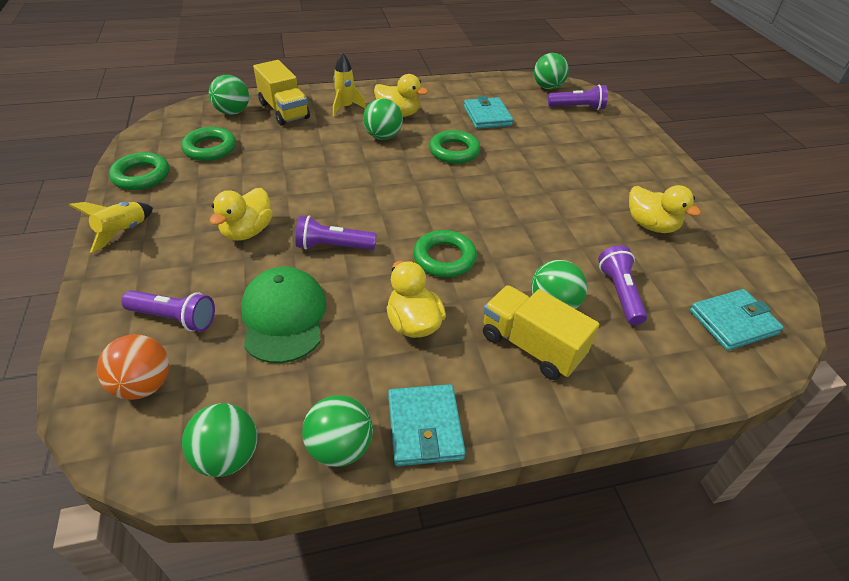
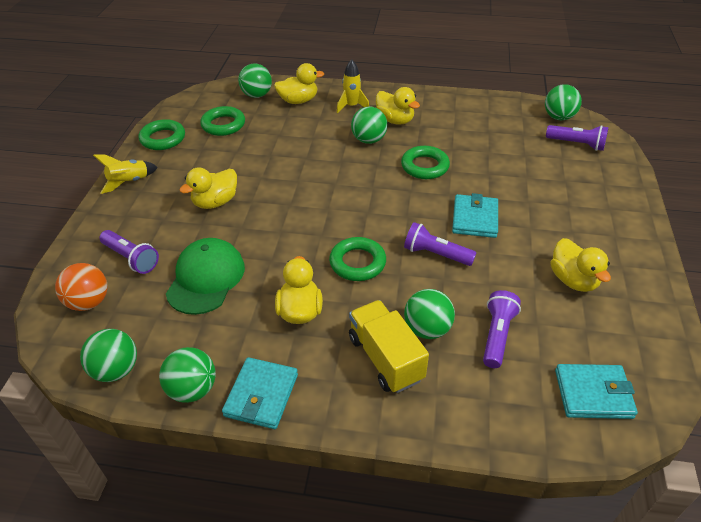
camera: 25 degrees right, 0 degrees up
yellow truck [253,60,310,126] -> yellow duck [274,63,325,104]
purple flashlight [295,216,377,250] -> purple flashlight moved to [404,222,476,266]
turquoise wallet [464,96,513,129] -> turquoise wallet moved to [452,193,498,238]

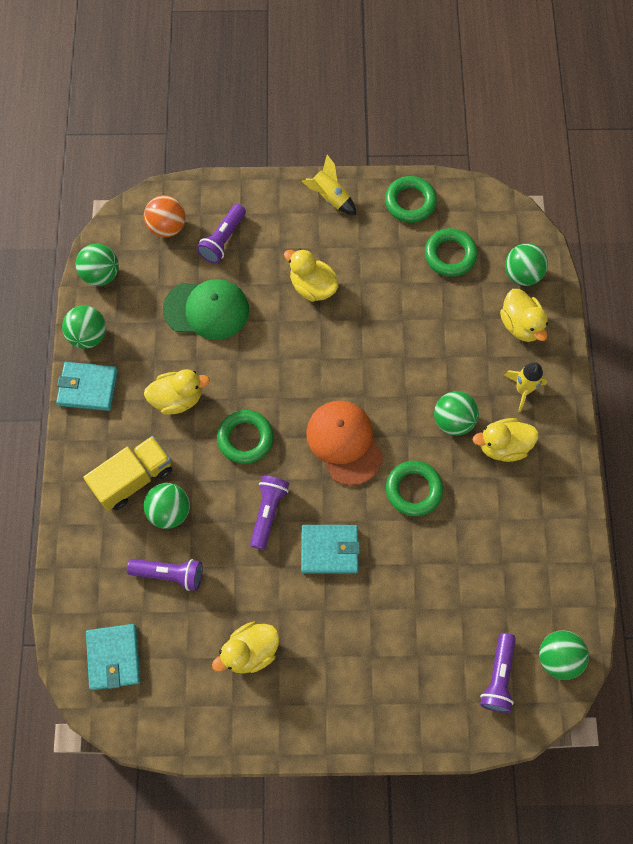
camera: 80 degrees right, 25 degrees up
yellow duck [376,87,420,125] -> yellow duck turned 45 degrees clockwise [473,418,539,462]
none -> orange cap [306,401,383,485]

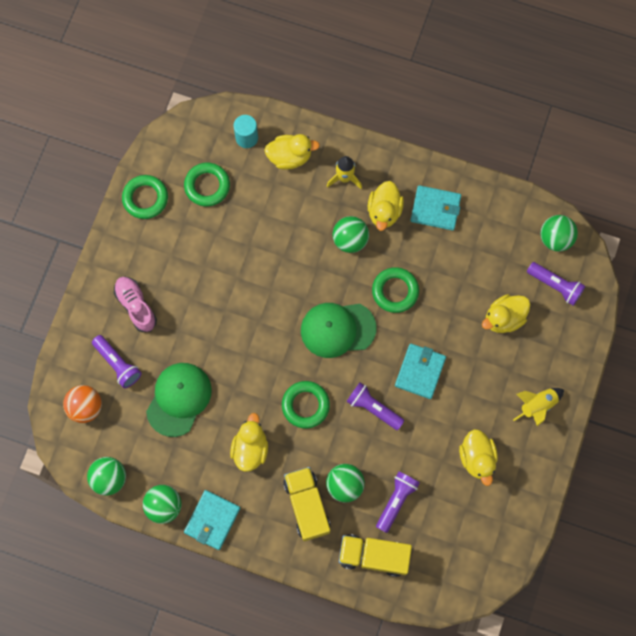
camera: 70 degrees left, 5 degrees up
turquoise wallet [86,624,140,690] -> turquoise wallet moved to [411,185,461,231]
yellow duck [284,249,339,302] -> yellow duck moved to [482,294,531,333]
yellow rocket [301,155,357,215] -> yellow rocket moved to [513,388,564,426]
orange cap [306,401,383,485] -> green cap [301,303,376,358]
green ball [505,243,548,286] -> turquoise cylinder [234,115,258,148]
none -> pink shoe [114,277,157,332]
none -> yellow truck [339,534,412,577]

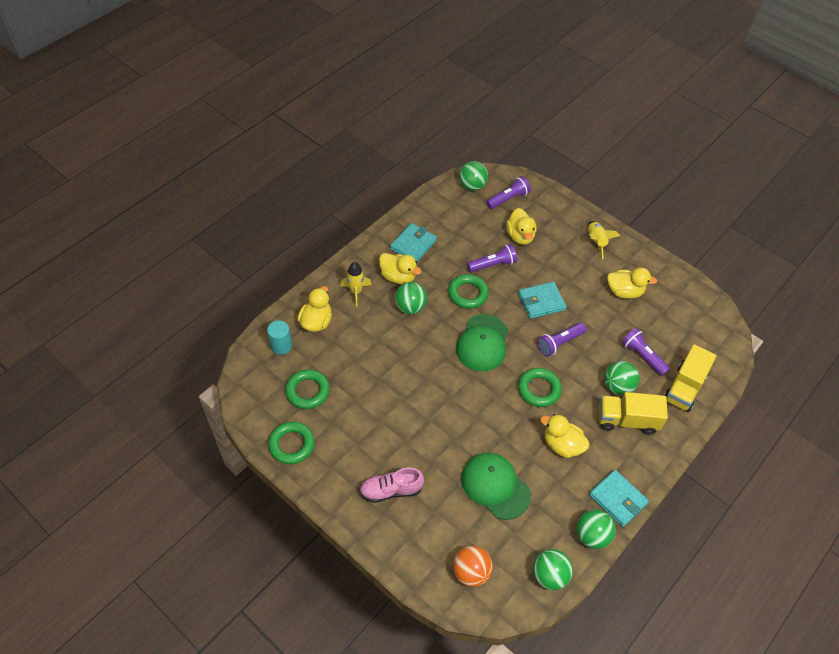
camera: 70 degrees left, 20 degrees down
purple flashlight [92,335,142,388] -> purple flashlight moved to [467,244,517,272]
turquoise wallet [395,344,446,399] -> turquoise wallet turned 60 degrees counterclockwise [518,282,567,319]

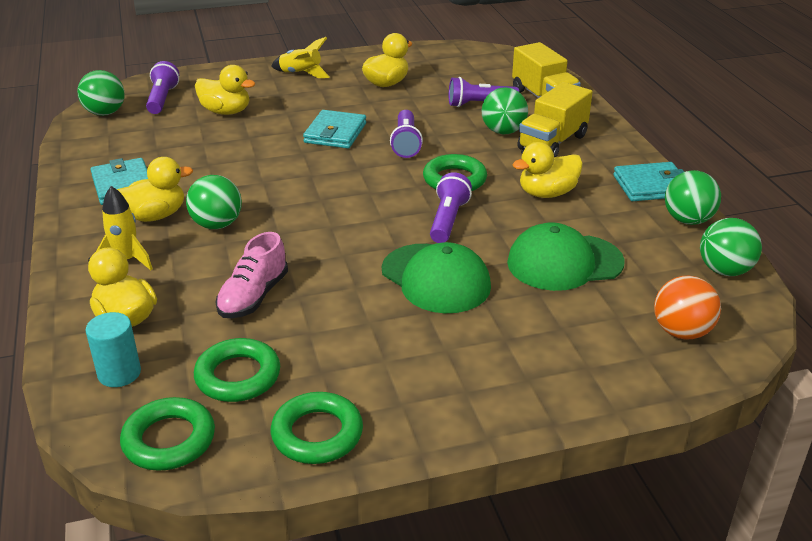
camera: 55 degrees left, 20 degrees down
pink shoe [359,467,424,503] -> pink shoe moved to [216,232,288,318]
green ring [448,274,489,309] -> green ring moved to [120,397,215,471]
green cap [456,314,508,372] -> green cap moved to [382,242,491,313]
purple flashlight [467,244,517,272] -> purple flashlight moved to [430,172,472,243]

